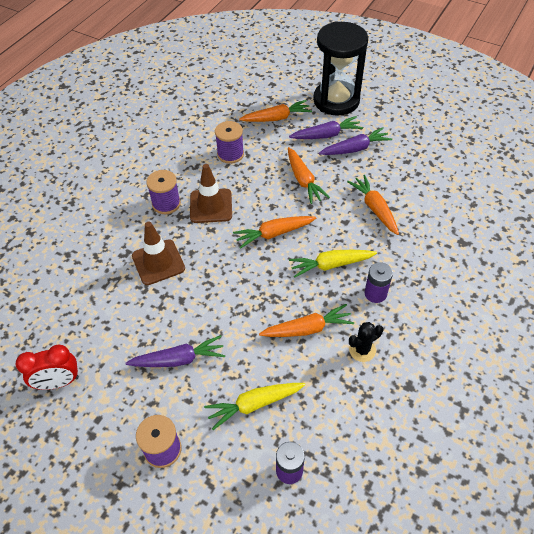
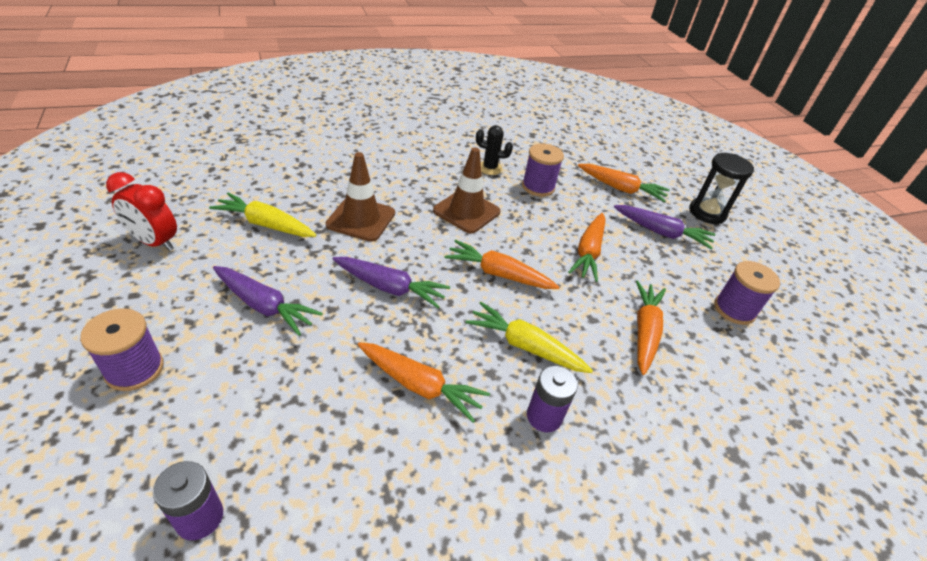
camera: 35 degrees right, 10 degrees down
purple spool [146,170,181,214] -> purple spool moved to [714,261,780,325]
yellow carrot [204,383,305,430] -> yellow carrot moved to [209,193,316,237]
black hourglass [313,21,368,116] -> black hourglass [689,153,754,224], size x0.59
purple carrot [319,127,392,155] -> purple carrot moved to [333,257,450,309]
black cactus [349,322,383,362] -> black cactus moved to [476,125,513,175]

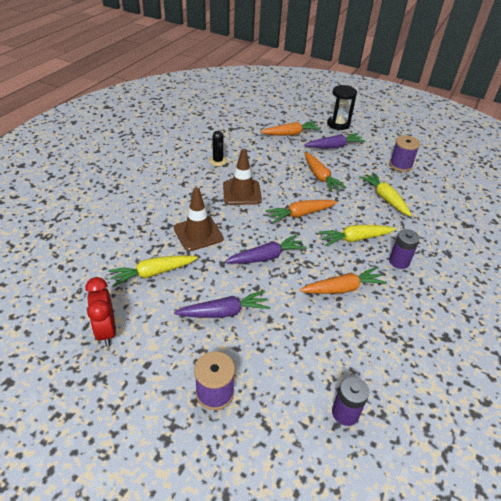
camera: 40 degrees left, 0 degrees up
red clock [106,172,177,251] -> red clock turned 90 degrees clockwise [85,277,116,346]
black cactus [476,125,513,175] -> black cactus turned 75 degrees counterclockwise [209,131,227,166]
purple spool [522,143,564,197] -> none
orange carrot [636,281,666,375] -> yellow carrot [359,172,412,216]

